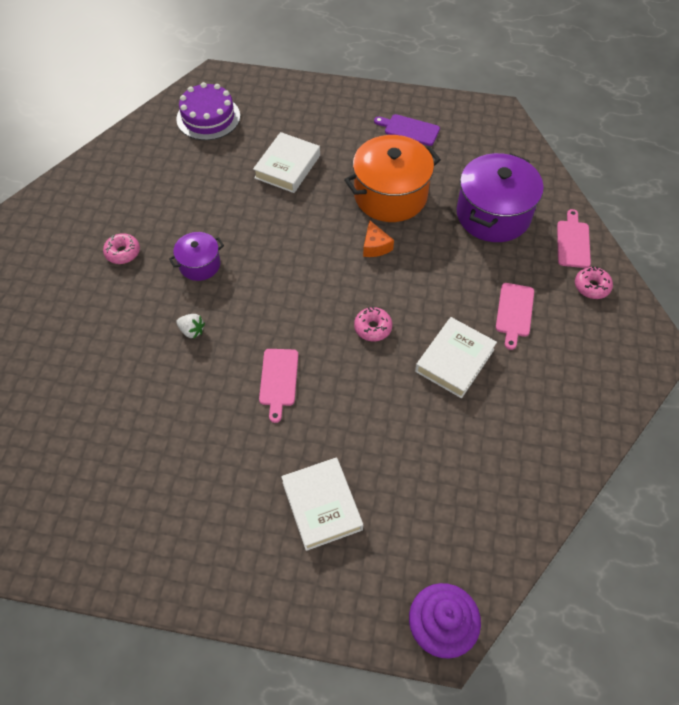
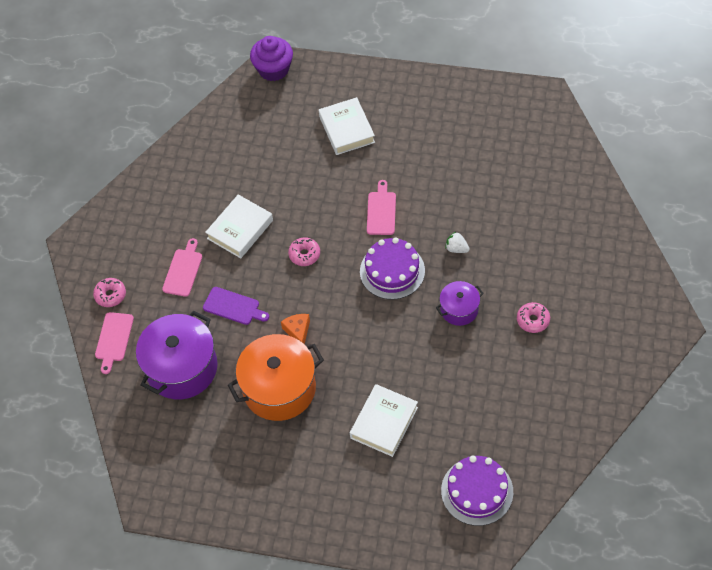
camera: 175 degrees left, 0 degrees up
purple cutting board [374,114,440,146] -> purple cutting board moved to [203,287,269,325]
none -> purple cake [360,237,425,300]

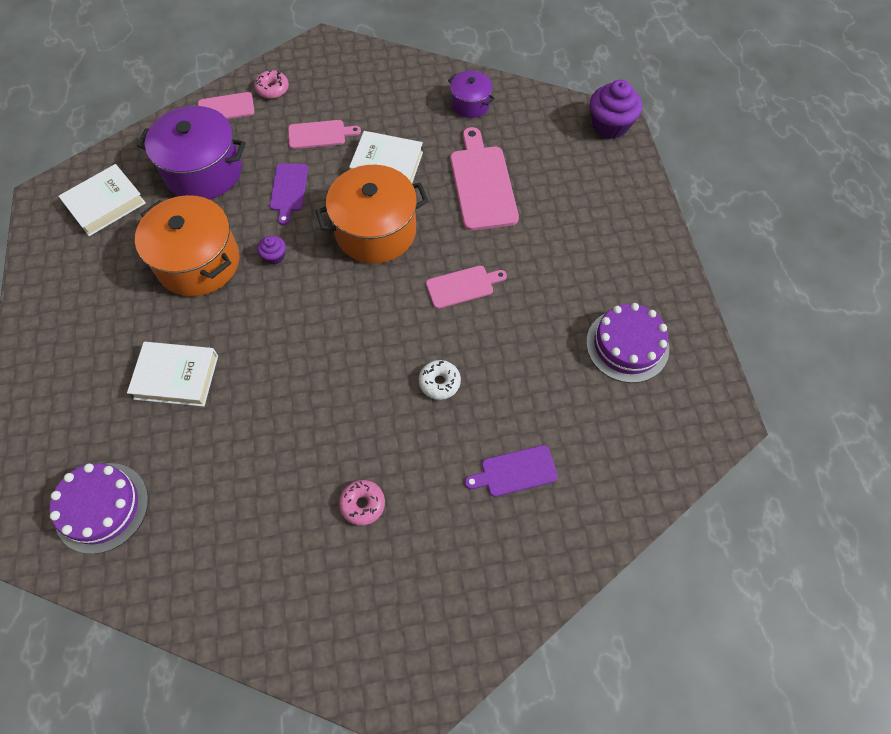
camera: 65 degrees right, 5 degrees up
orange cheese [281,314,310,344] -> purple cupcake [257,236,286,265]
pink donut [288,237,320,266] -> orange pot [316,165,428,264]
white book [319,97,375,155] -> white book moved to [58,164,146,236]
purple cake [360,237,425,300] -> purple cake moved to [586,303,669,383]
purple pot [436,281,484,326] -> purple pot moved to [448,71,495,118]
white strawberry [445,232,470,253] -> white donut [419,360,461,400]
none -> pink cutting board [450,127,519,231]
none -> purple cutting board [465,445,558,497]

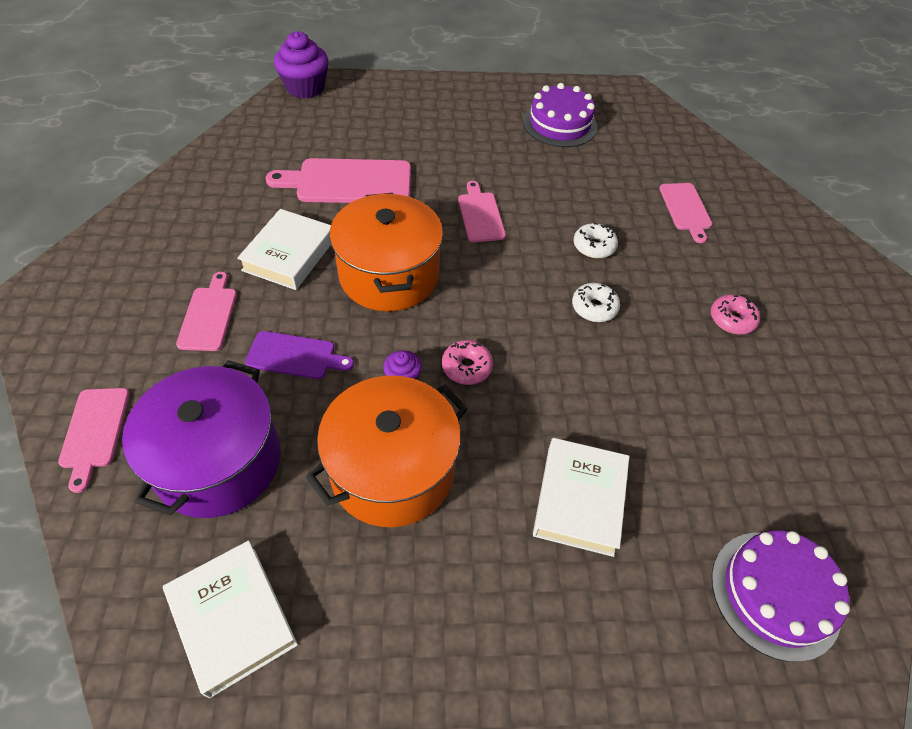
camera: 85 degrees left, 10 degrees down
pink donut [254,70,289,99] -> pink donut moved to [442,340,493,385]
purple pot [448,71,495,118] -> none
purple cutting board [465,445,558,497] -> pink cutting board [659,183,712,243]
none -> white donut [572,283,620,322]

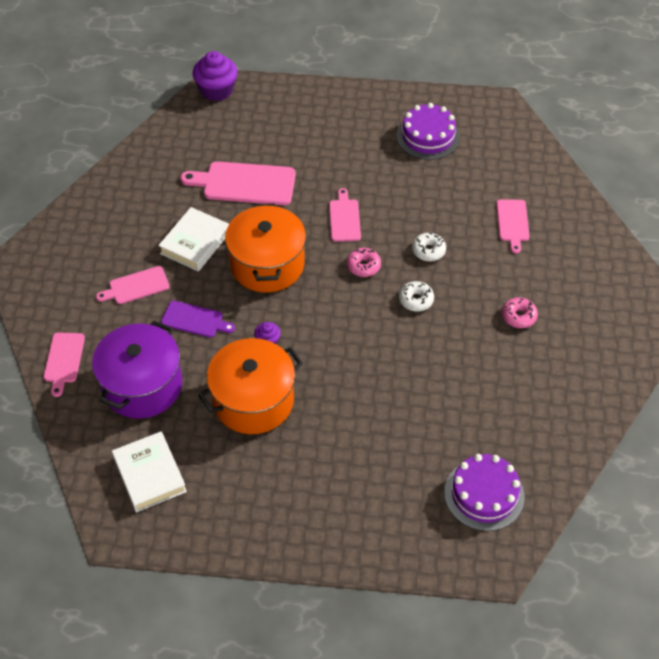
camera: 10 degrees right, 0 degrees up
pink cutting board [176,272,237,351] -> pink cutting board turned 120 degrees counterclockwise [96,266,170,304]
pink donut [442,340,493,385] -> pink donut moved to [347,248,381,277]
white book [533,438,629,557] -> none

